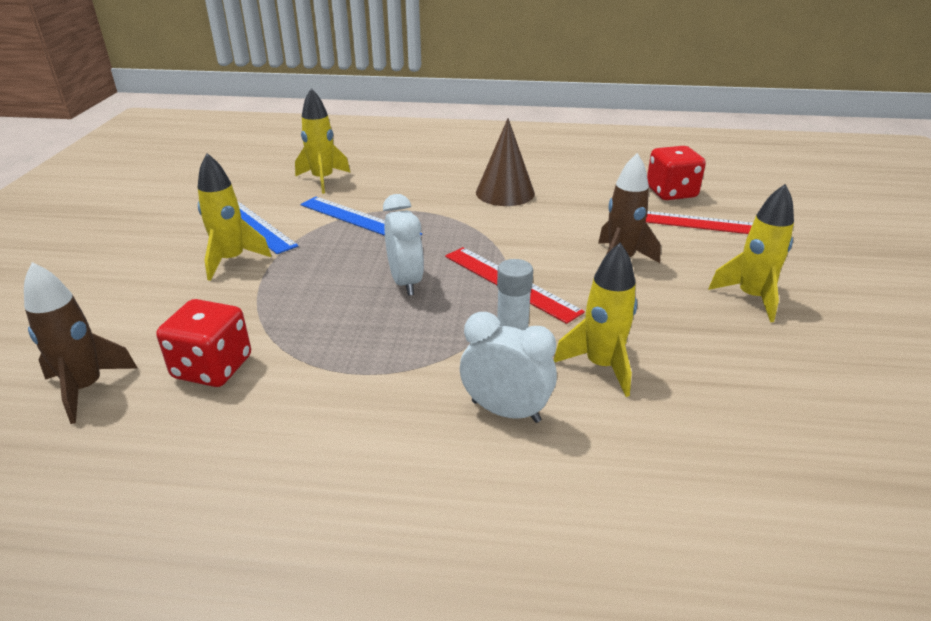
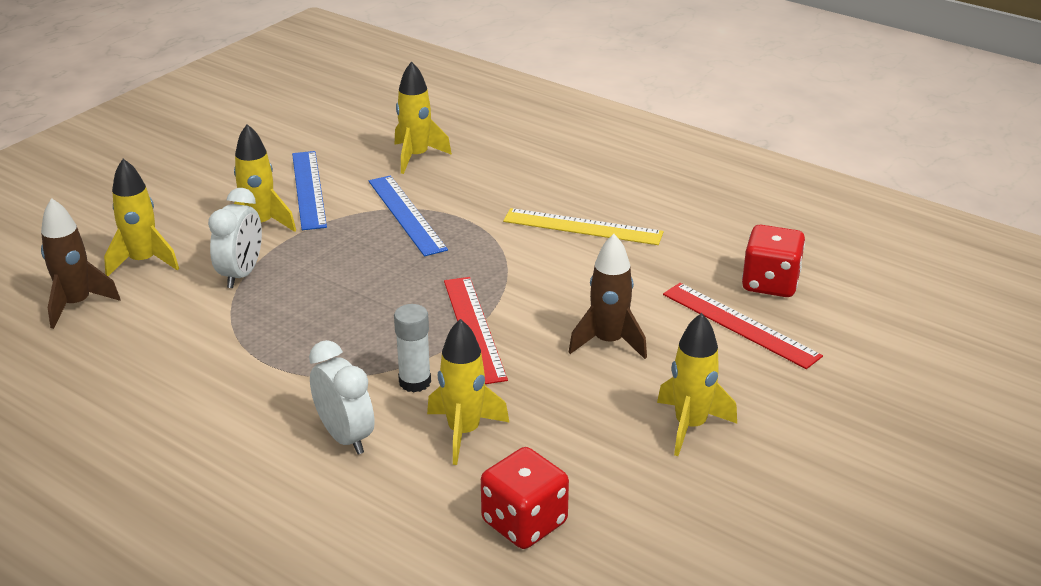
camera: 30 degrees right, 0 degrees up
red dice [156,299,251,387] -> red dice moved to [481,447,569,549]
white clock [383,194,424,296] -> white clock moved to [208,188,262,288]
brown cone [476,118,535,206] -> yellow ruler [503,208,663,245]
none -> yellow rocket [104,159,179,276]

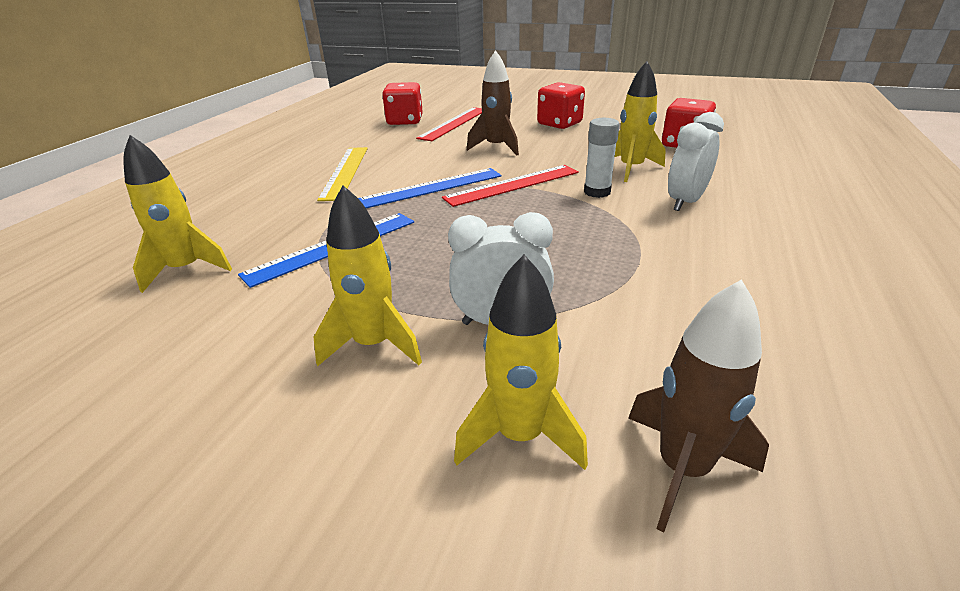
camera: 105 degrees left, 0 degrees up
blue ruler [292,151,327,230] -> blue ruler moved to [358,168,502,208]
yellow rocket [657,313,737,456] -> red dice [537,82,585,129]

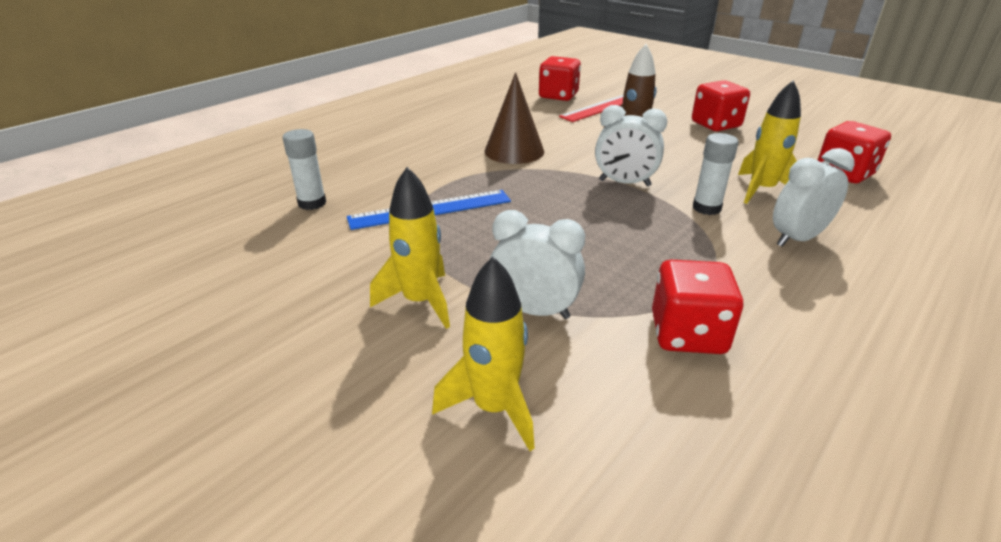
camera: 20 degrees right, 0 degrees up
yellow rocket [123,135,232,293] -> white glue stick [283,129,326,210]
yellow ruler [317,147,368,201] -> none
blue ruler [358,168,502,208] -> none
red ruler [442,165,579,207] -> white clock [595,105,667,187]
brown rocket [628,279,769,532] -> none
none -> brown cone [485,72,544,164]
none -> red dice [652,260,743,354]

